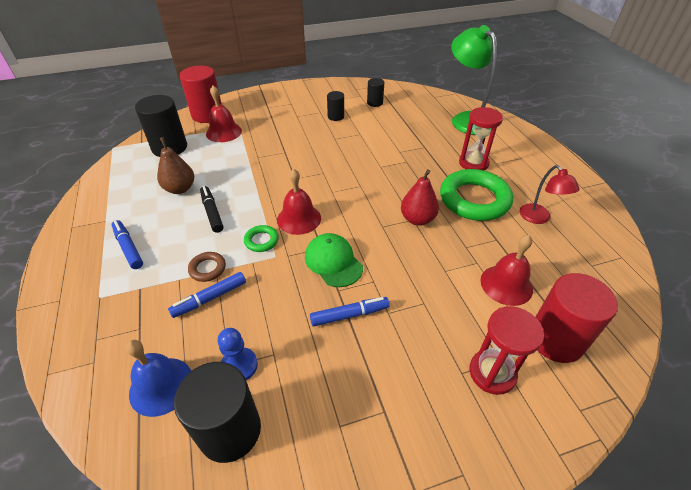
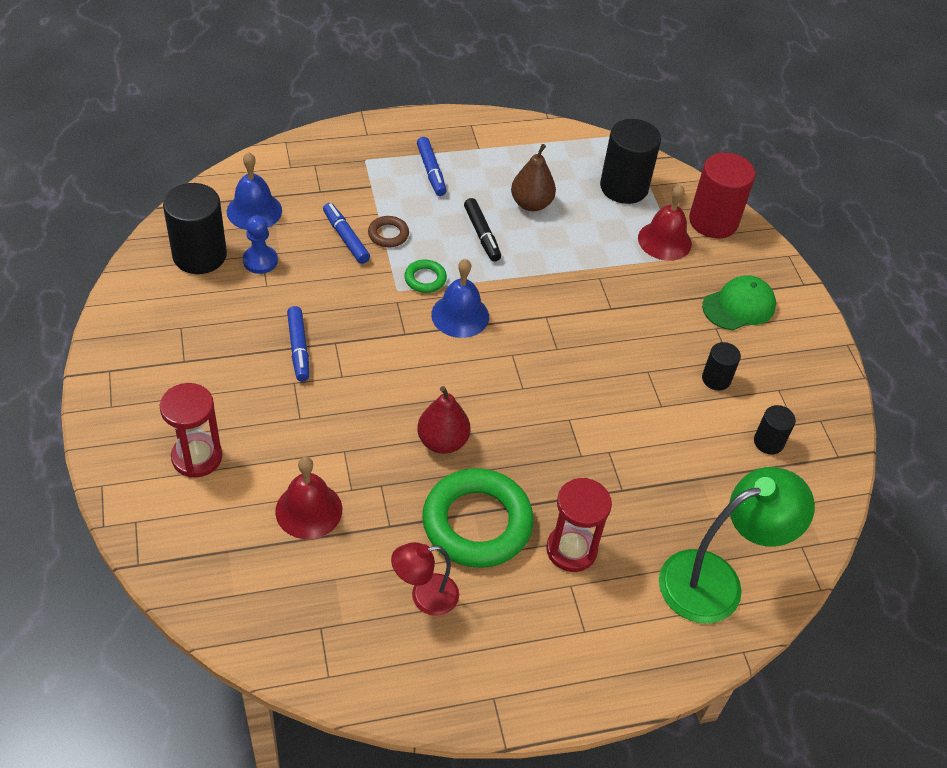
camera: 90 degrees right, 5 degrees up
blue marker [112,220,143,269] -> blue marker turned 105 degrees clockwise [417,137,446,196]
black marker [200,186,224,233] -> black marker turned 90 degrees clockwise [464,198,501,262]
red bell [277,169,321,235] -> blue bell [431,259,489,338]
green cap [305,233,363,287] -> green cap moved to [702,275,776,330]
red cylinder [536,273,618,363] -> none

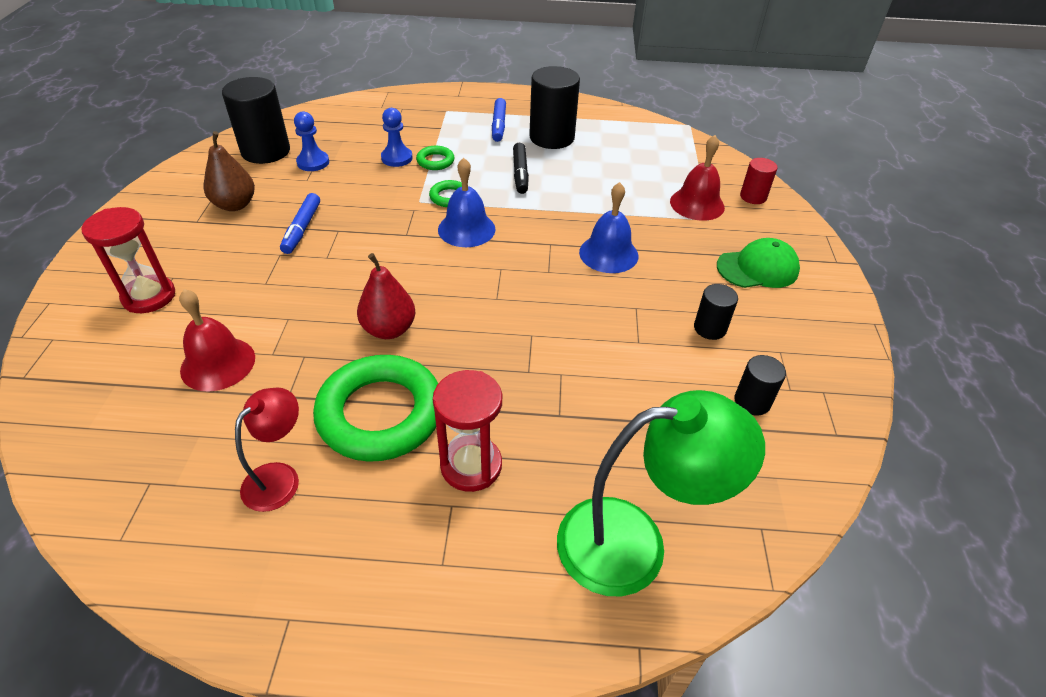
camera: 20 degrees right, 5 degrees down
blue bell [227,152,282,230] -> blue bell moved to [579,182,638,273]
blue marker [323,203,370,264] -> blue pawn [381,108,413,167]
brown ring [368,216,409,247] -> green ring [416,146,455,170]
red lamp [391,542,459,616] -> red lamp turned 120 degrees clockwise [235,387,299,512]
brown pear [511,144,556,211] -> brown pear moved to [204,131,255,211]
black cylinder [600,119,661,204] -> black cylinder moved to [529,66,580,149]
red cylinder [689,153,755,238] -> red cylinder [740,158,778,204], size x0.53

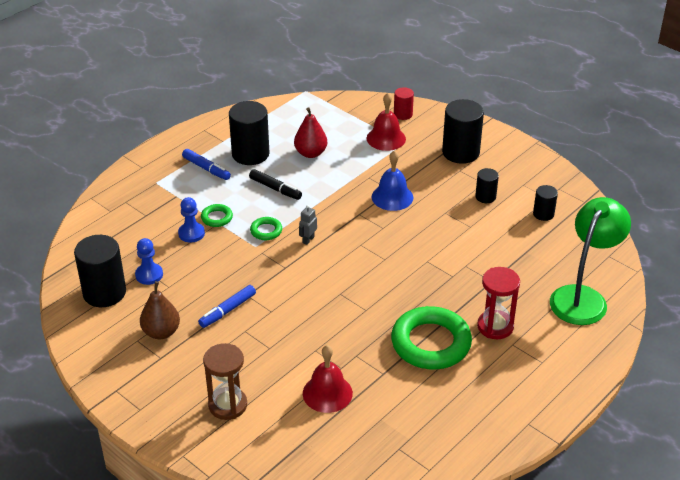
camera: 50 degrees left, 5 degrees down
red hourglass [81,207,175,313] -> brown hourglass [203,343,247,420]
red lamp [235,387,299,512] -> none
blue marker [280,193,320,254] -> blue marker turned 90 degrees clockwise [198,285,256,328]
red pear [357,253,415,339] -> red pear moved to [294,107,327,158]
blue bell [438,158,496,247] -> grey robot [299,205,317,245]
green cap [717,238,800,288] -> black cylinder [442,99,484,164]

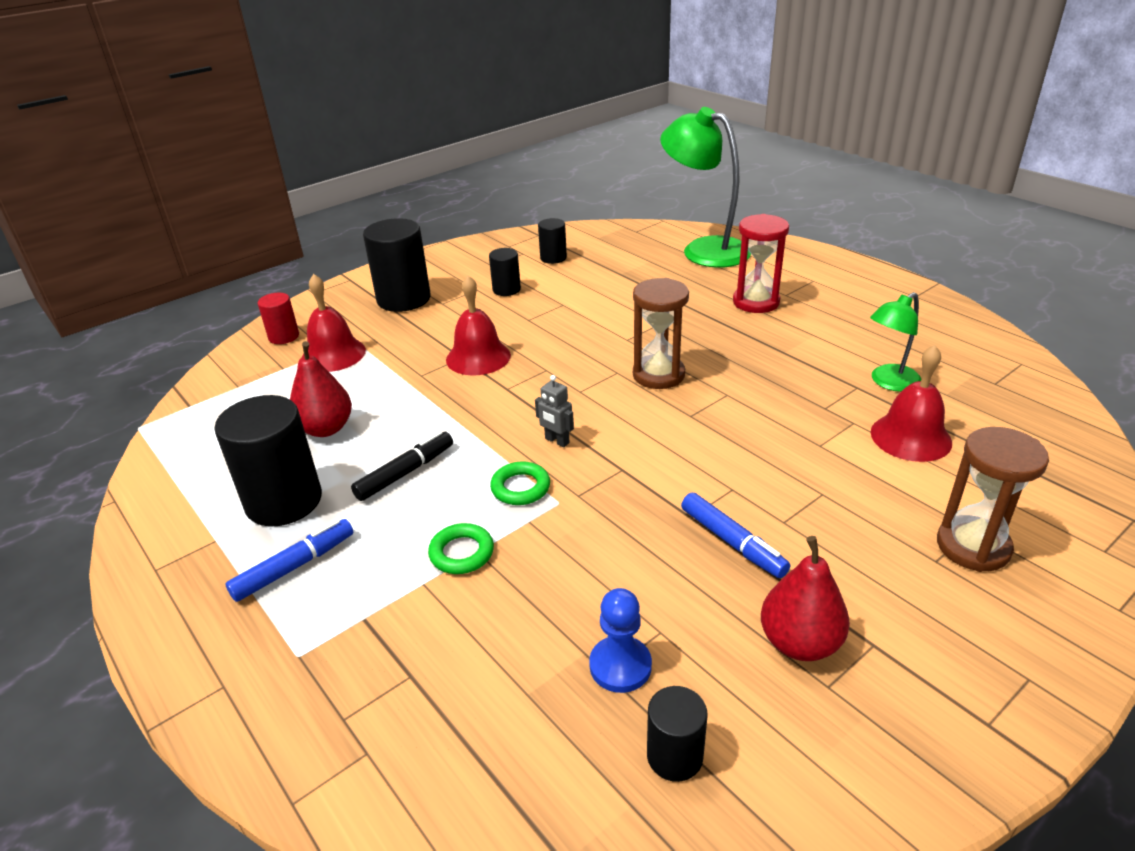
camera: 80 degrees left, 5 degrees down
black cylinder [74,235,126,307] -> black cylinder [647,686,708,782], size x0.53
brown pear [140,281,180,339] -> red pear [761,536,850,661]
blue pawn [178,197,205,243] -> none
blue bell [372,151,413,211] -> red bell [446,276,511,375]
green ring [391,306,472,369] -> none
none -> brown hourglass [633,278,689,389]
none -> green lamp [870,292,921,392]

